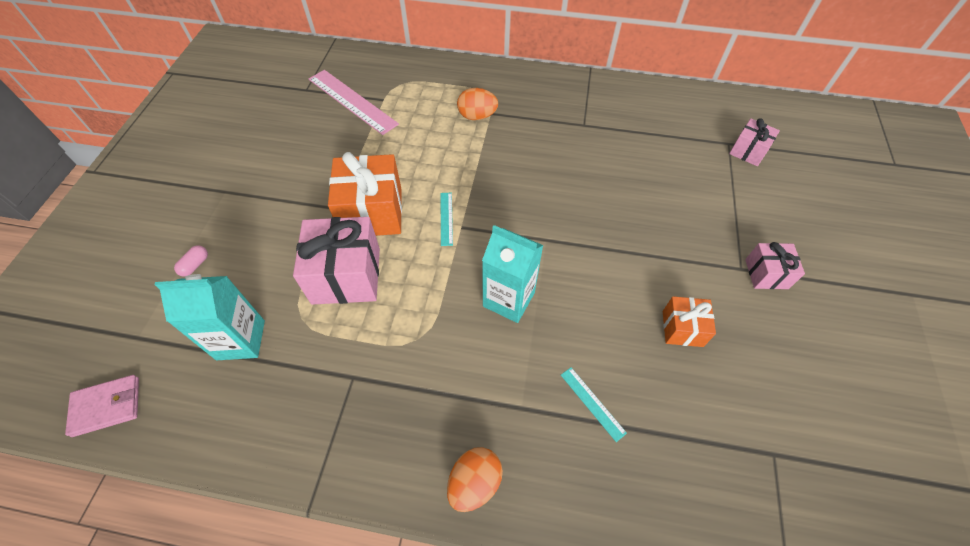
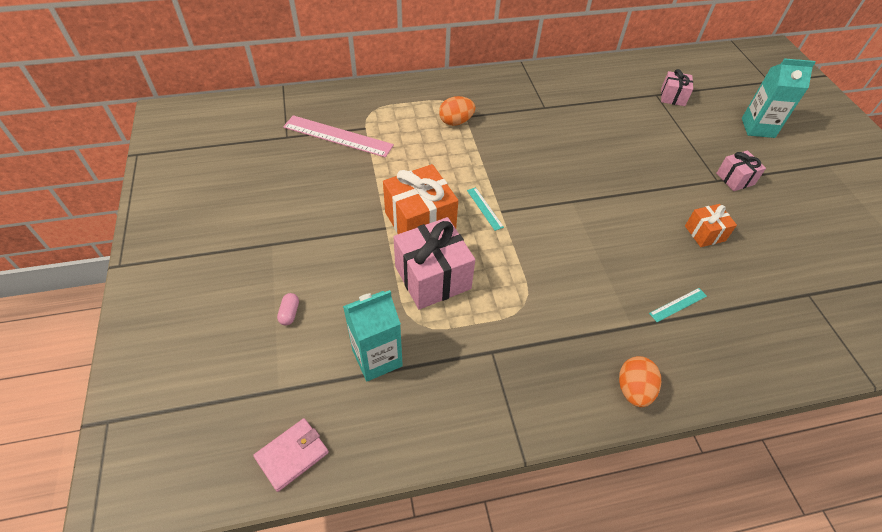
camera: 25 degrees left, 5 degrees down
turquoise carton [482,225,543,323] -> turquoise carton moved to [742,58,816,138]
turquoise ruler [561,367,627,442] -> turquoise ruler turned 60 degrees counterclockwise [649,288,707,322]

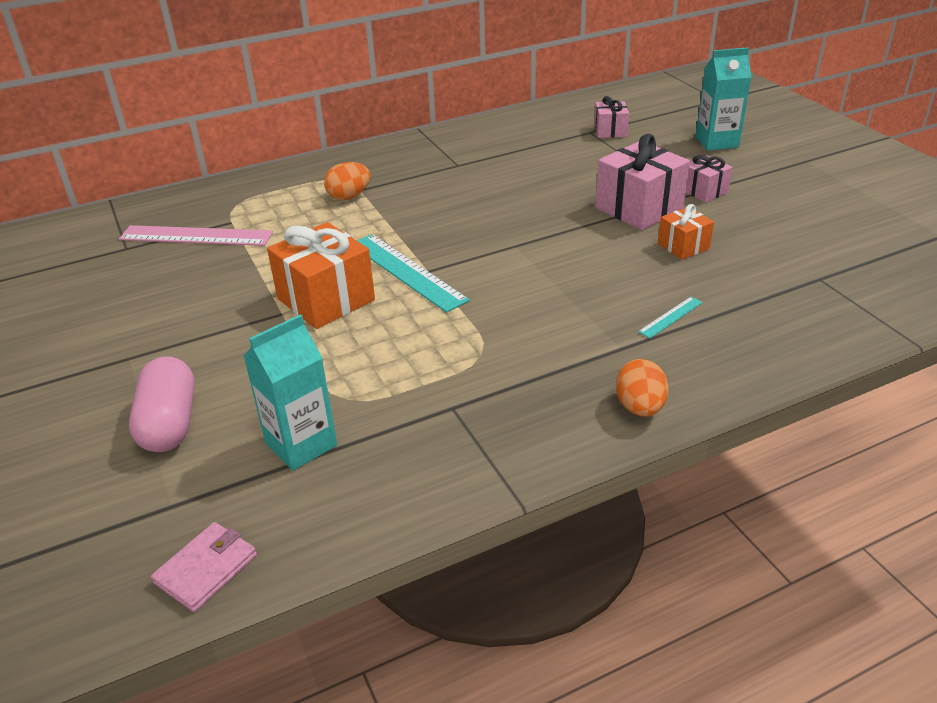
camera: 10 degrees left, 15 degrees down
pink capsule [277,293,299,326] -> pink capsule [129,357,195,452], size x2.38
pink gift [393,217,475,309] -> pink gift moved to [595,134,690,230]
turquoise ruler [467,187,504,231] -> turquoise ruler [357,234,470,313], size x2.11

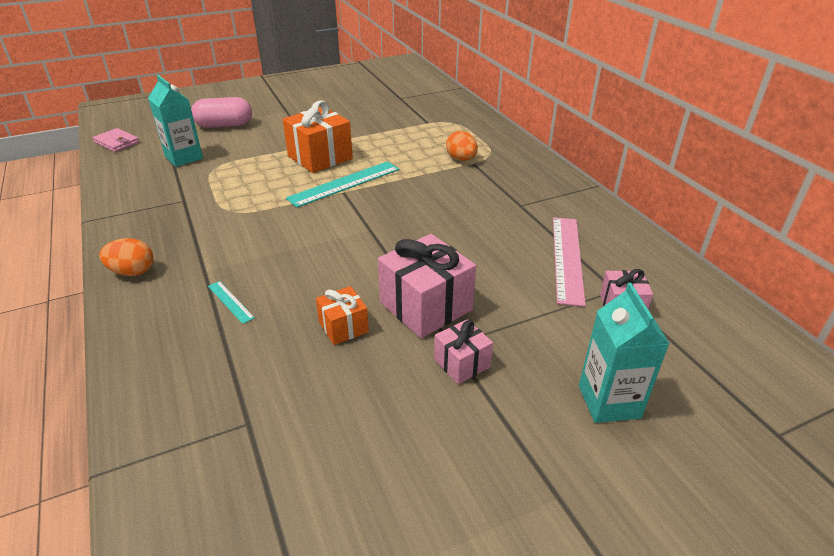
camera: 90 degrees right, 0 degrees up
pink ruler [119,225,273,246] -> pink ruler moved to [553,217,586,307]

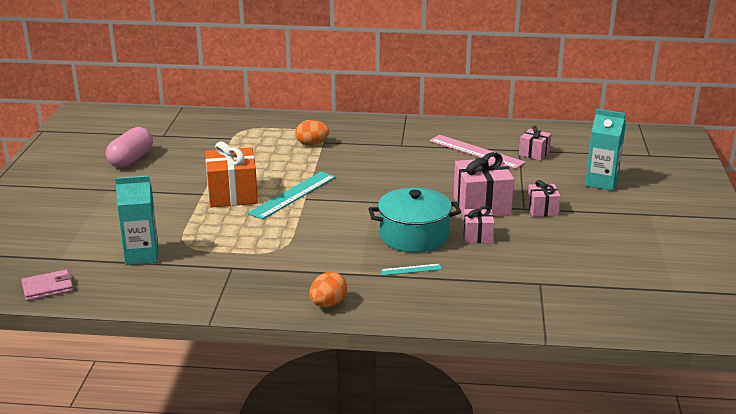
camera: 60 degrees left, 10 degrees down
pink capsule [191,97,252,128] -> pink capsule moved to [106,127,153,168]
turquoise ruler [286,161,399,208] -> turquoise ruler turned 45 degrees clockwise [248,171,336,220]
orange gift [316,286,369,345] -> pink gift [463,206,495,243]
none -> turquoise pot [368,188,461,253]

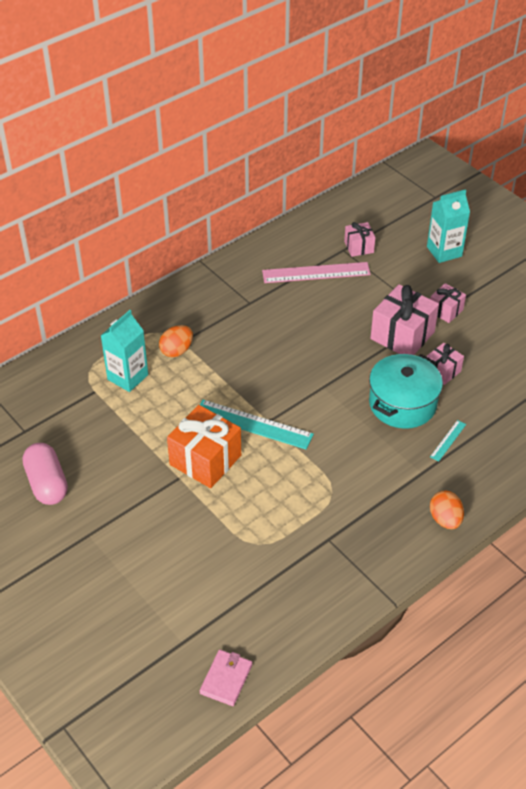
camera: 45 degrees left, 20 degrees up
turquoise carton [115,176,159,265] -> turquoise carton moved to [101,310,148,392]
turquoise ruler [248,171,336,220] -> turquoise ruler turned 60 degrees counterclockwise [200,400,314,449]

